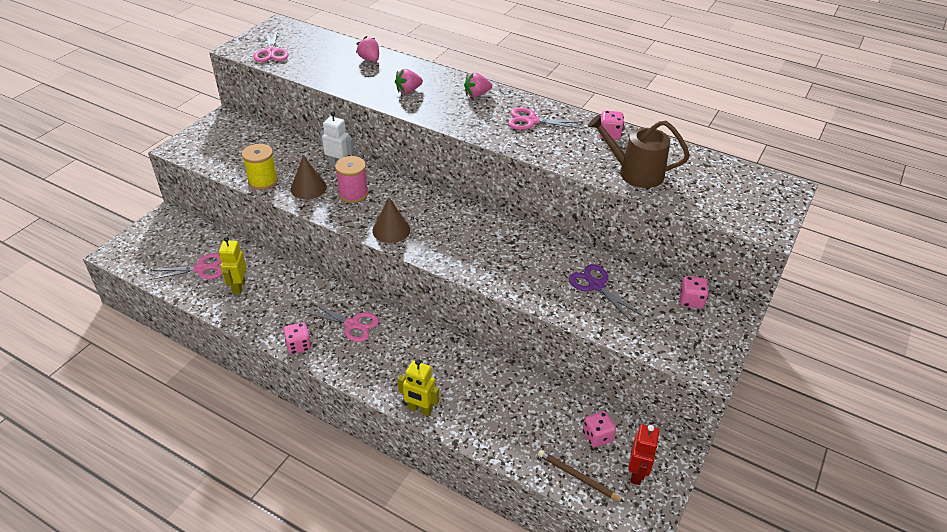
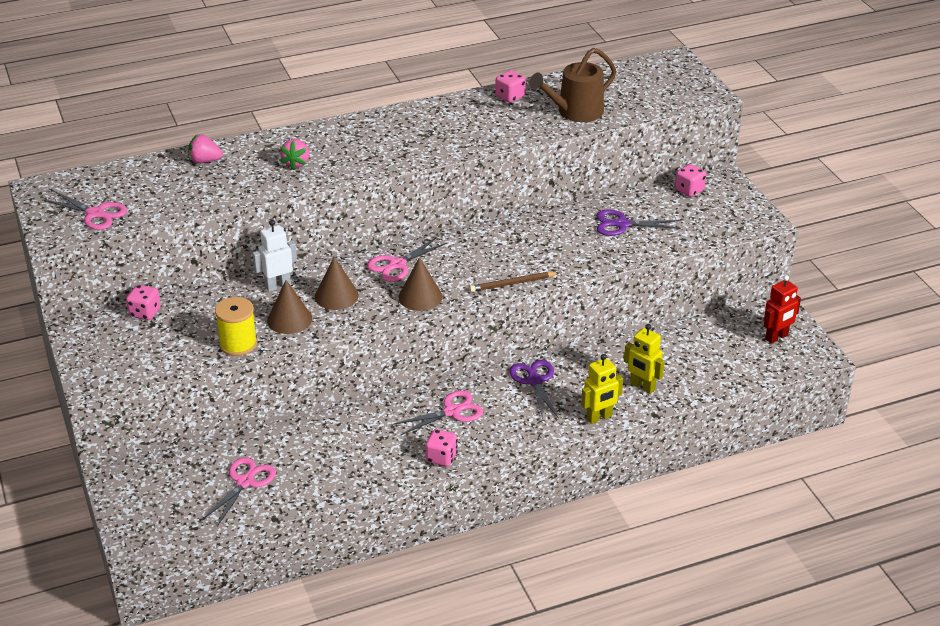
camera: 50 degrees left, 5 degrees down
yellow robot [219,237,247,294] -> yellow robot moved to [624,324,665,394]
pink spool [335,156,368,203] -> brown cone [315,257,359,310]
pink strawberry [464,73,492,97] -> none
pink scissors [508,107,582,130] -> pink scissors moved to [367,237,447,282]
brown pencil [538,450,624,502] -> brown pencil moved to [469,272,560,292]
pink dice [583,411,616,447] -> pink dice moved to [126,285,161,320]
red robot [628,424,660,485] -> red robot turned 90 degrees clockwise [764,275,801,344]
none -> purple scissors [509,360,559,419]

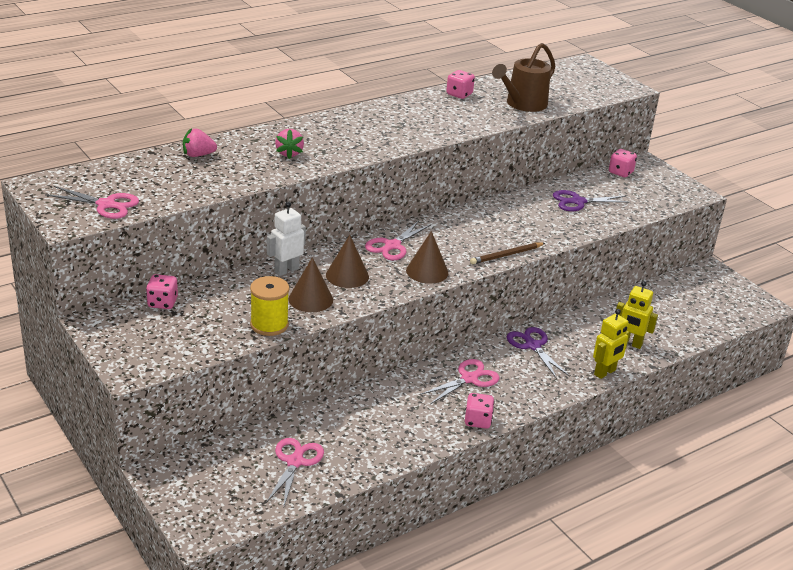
camera: 15 degrees left, 5 degrees down
red robot [764,275,801,344] -> none

